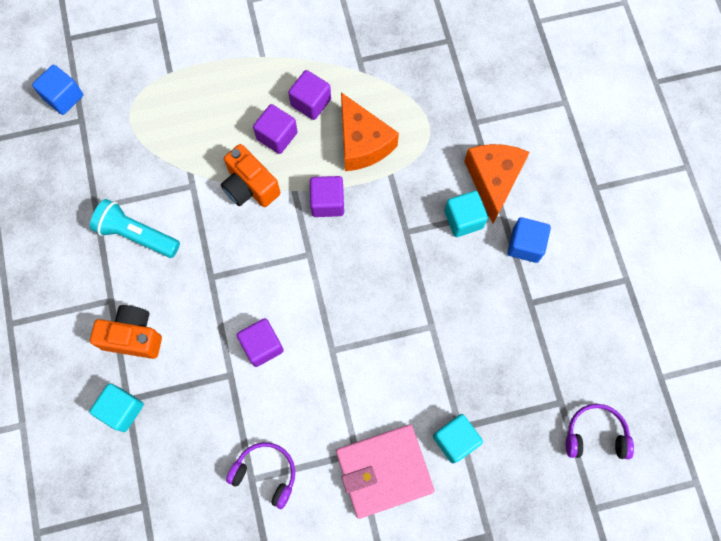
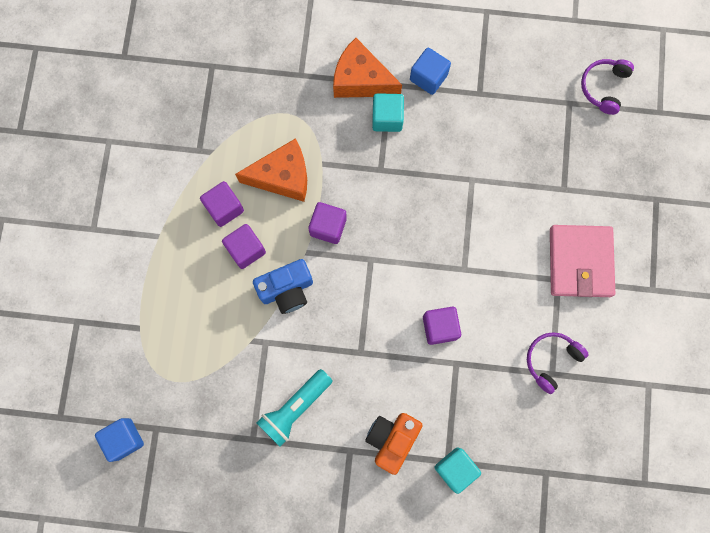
camera: 70 degrees left, 5 degrees up
orange camera [221,144,280,207] -> blue camera [253,259,313,314]
turquoise cube [433,414,483,464] -> none

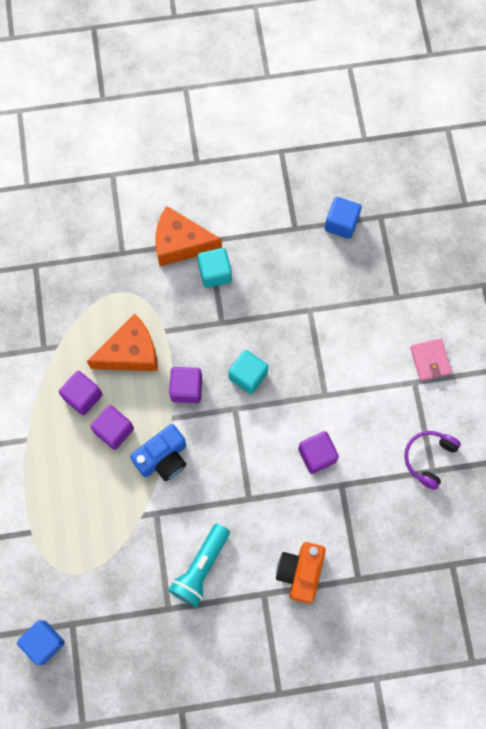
camera: 15 degrees left, 5 degrees down
blue cube [410,48,451,95] -> blue cube moved to [325,197,362,239]
turquoise cube [435,448,481,494] -> turquoise cube moved to [228,350,268,394]
pink wallet [550,225,615,297] -> pink wallet [410,339,452,381], size x0.55
purple headphones [581,59,634,115] -> none

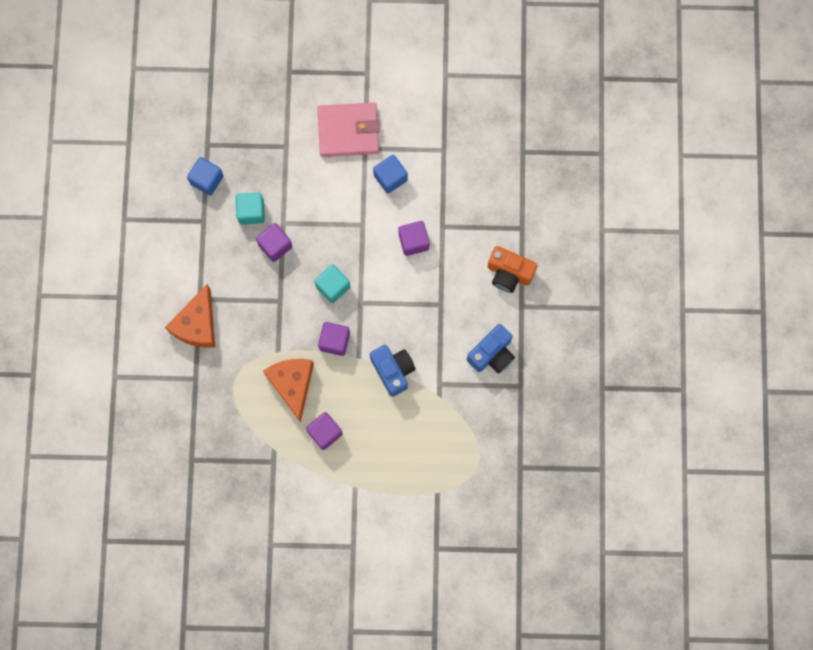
camera: 80 degrees left, 5 degrees up
blue cube [17,620,65,665] -> blue cube moved to [373,155,408,194]
purple cube [90,405,134,450] -> purple cube moved to [256,223,293,262]
turquoise flashlight [168,524,230,607] -> blue camera [467,324,515,374]
turquoise cube [198,248,232,288] -> turquoise cube moved to [236,193,265,225]
purple headphones [404,431,461,490] -> none
pink wallet [410,339,452,381] -> pink wallet [318,103,380,157], size x1.81

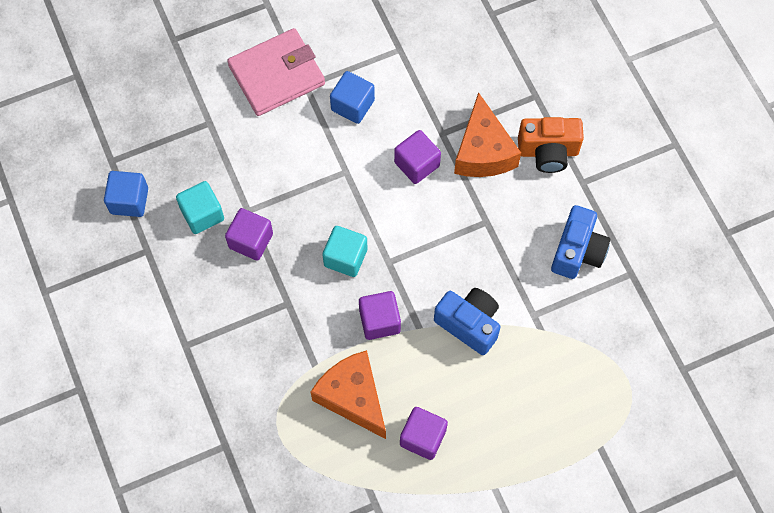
camera: 25 degrees left, 10 degrees down
orange cheese [165,284,215,348] -> orange cheese moved to [454,92,521,177]

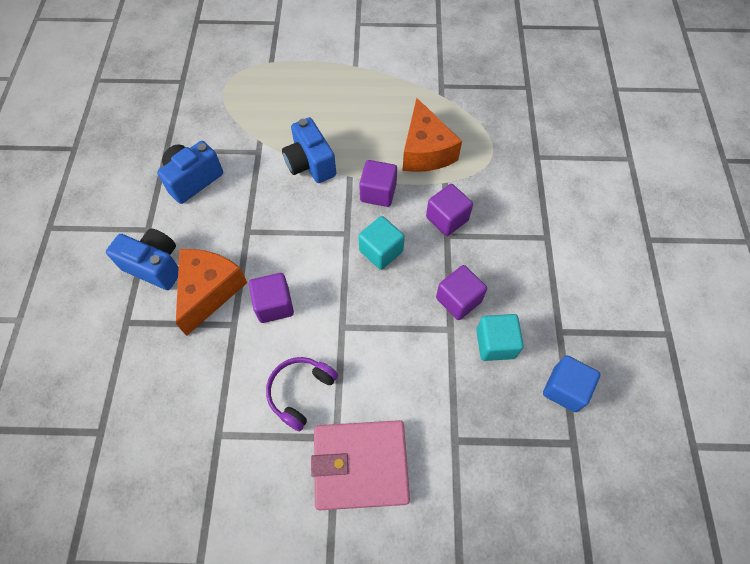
camera: 155 degrees left, 5 degrees down
blue cube [330,71,375,124] -> purple headphones [266,357,338,431]
purple cube [400,407,448,460] -> purple cube moved to [426,184,473,236]
orange camera [518,117,584,173] -> blue camera [106,228,179,290]

